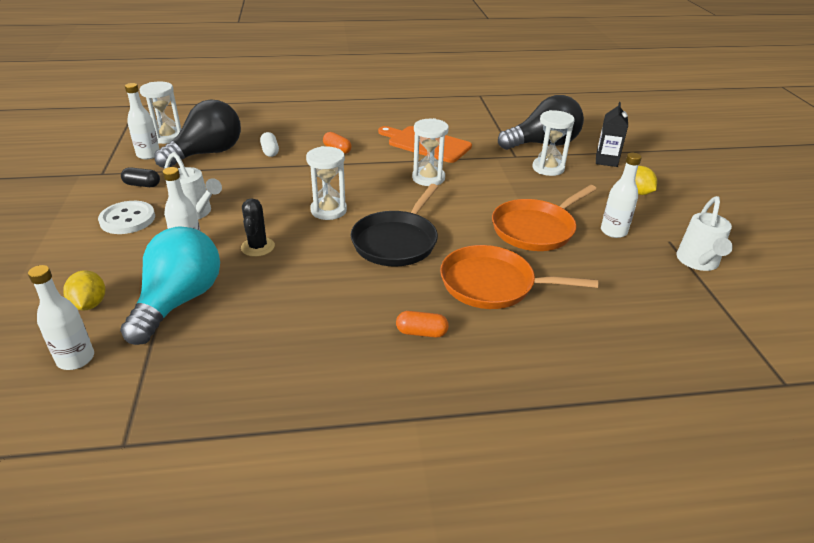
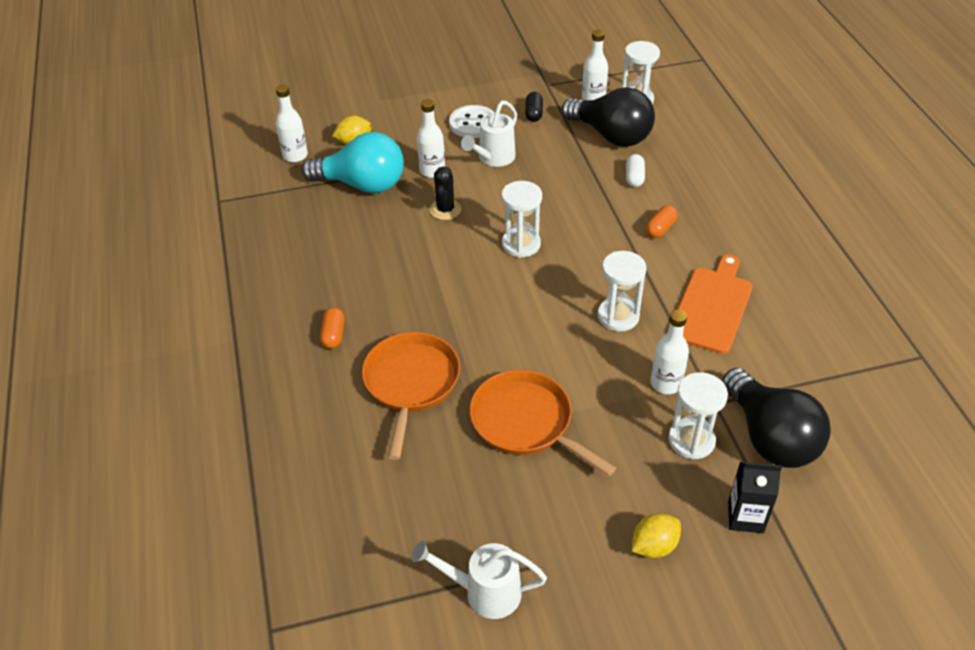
camera: 85 degrees right, 10 degrees up
black cactus [241,198,275,257] -> black cactus turned 75 degrees counterclockwise [430,167,461,220]
white capsule [260,132,279,157] -> white capsule turned 60 degrees counterclockwise [626,154,645,187]
black pan [351,184,438,267] -> none
white bottle [601,153,642,238] -> white bottle moved to [650,310,689,394]

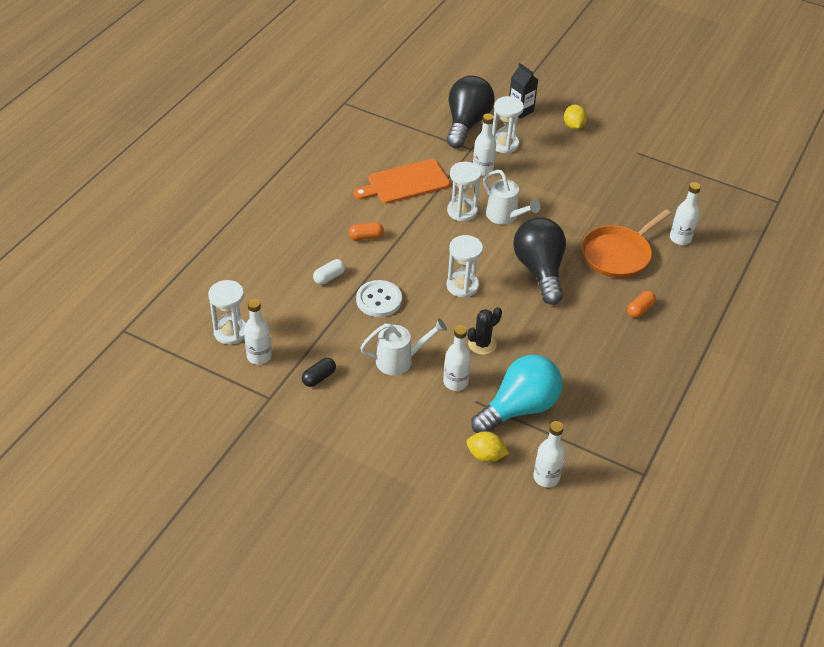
camera: 140 degrees left, 0 degrees up
turquoise light bulb [301,132,404,193] -> turquoise light bulb turned 90 degrees clockwise [471,355,562,433]
white watering can [412,541,547,619] -> white watering can moved to [483,170,541,225]
white button [449,105,495,138] -> white button moved to [356,280,402,317]
orange pan [470,370,616,476] -> none
black light bulb [562,87,655,147] -> black light bulb moved to [513,217,566,305]
yellow lemon [632,513,681,558] -> yellow lemon turned 75 degrees clockwise [564,105,587,130]
none -> white bottle [670,182,701,245]

